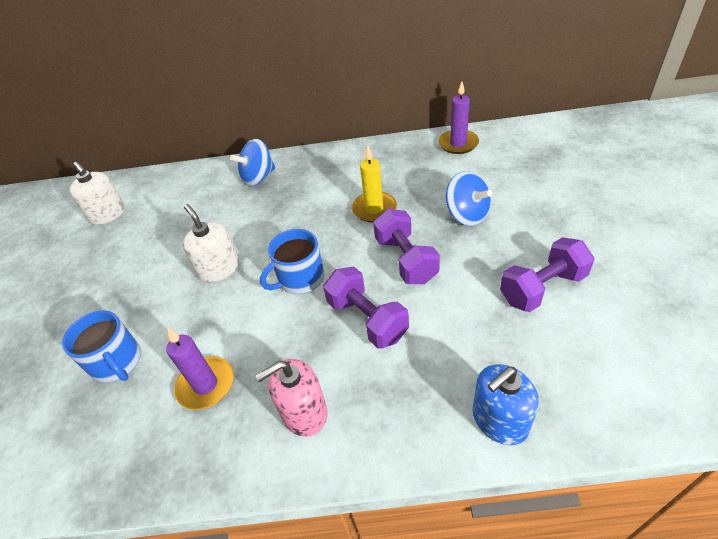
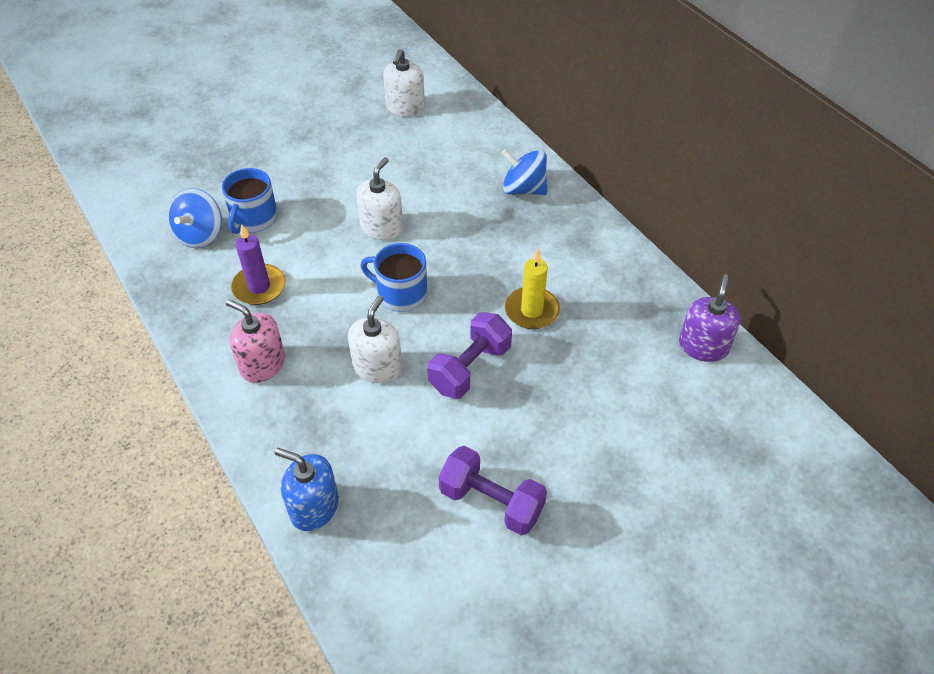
camera: 55 degrees right, 5 degrees up
purple dumbbell [323,266,409,349] -> white soap dispenser [348,295,402,383]
purple candle [438,82,479,154] -> purple soap dispenser [679,274,741,362]
blue spinning top [446,171,492,226] -> blue spinning top moved to [168,188,222,248]

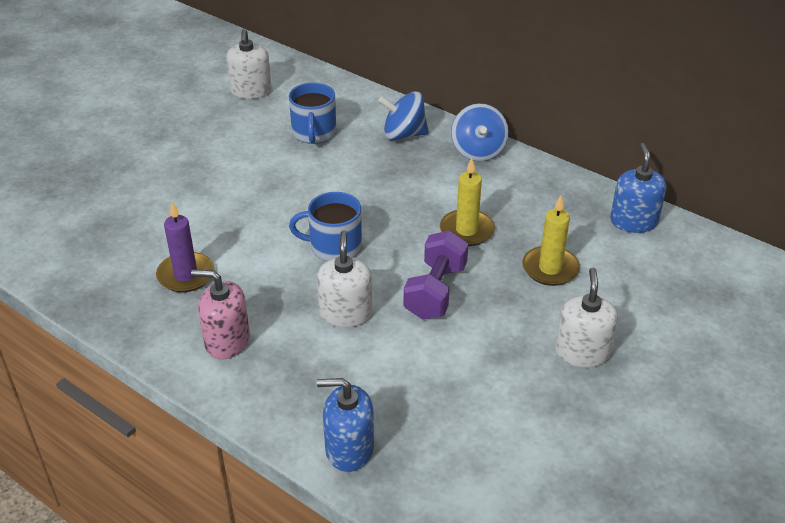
camera: 20 degrees left, 10 degrees down
blue spinning top [168,188,222,248] -> blue spinning top moved to [451,103,509,162]
blue mug [222,168,278,234] -> blue mug moved to [289,82,336,144]
white soap dispenser [356,157,403,240] -> white soap dispenser moved to [555,268,618,368]
purple dumbbell [438,446,547,535] -> none
purple soap dispenser [679,274,741,362] -> blue soap dispenser [610,143,667,233]
none -> yellow candle [522,195,580,286]

